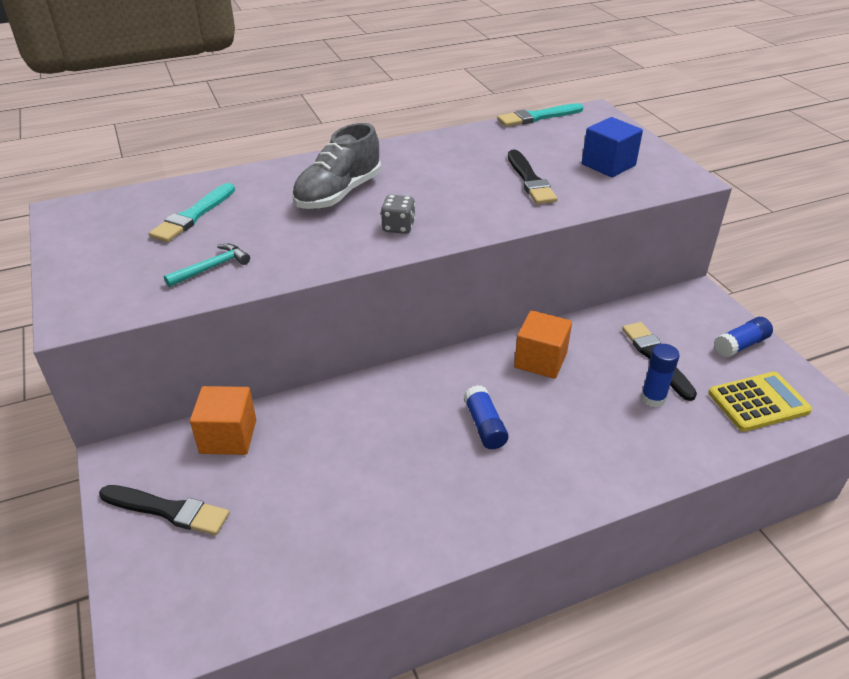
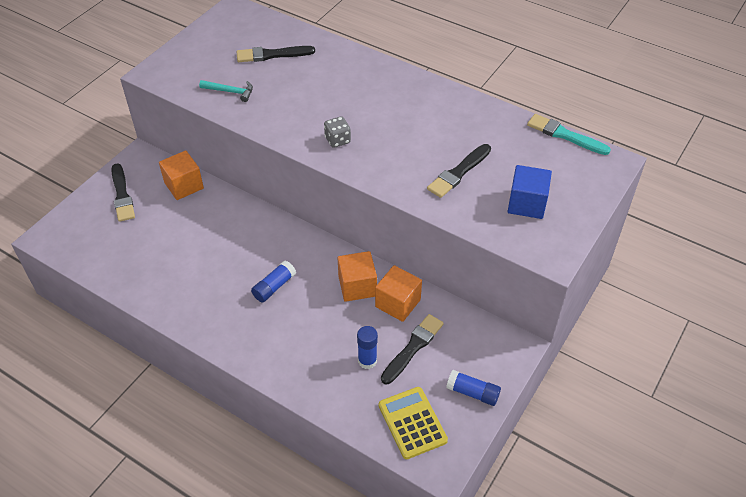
camera: 55 degrees right, 10 degrees up
turquoise brush [149,183,235,242] -> black brush [237,46,315,62]
grey shoe [292,123,381,209] -> none
yellow calculator [708,372,812,432] -> yellow calculator turned 150 degrees counterclockwise [379,387,448,459]
none -> orange cube [375,265,422,322]

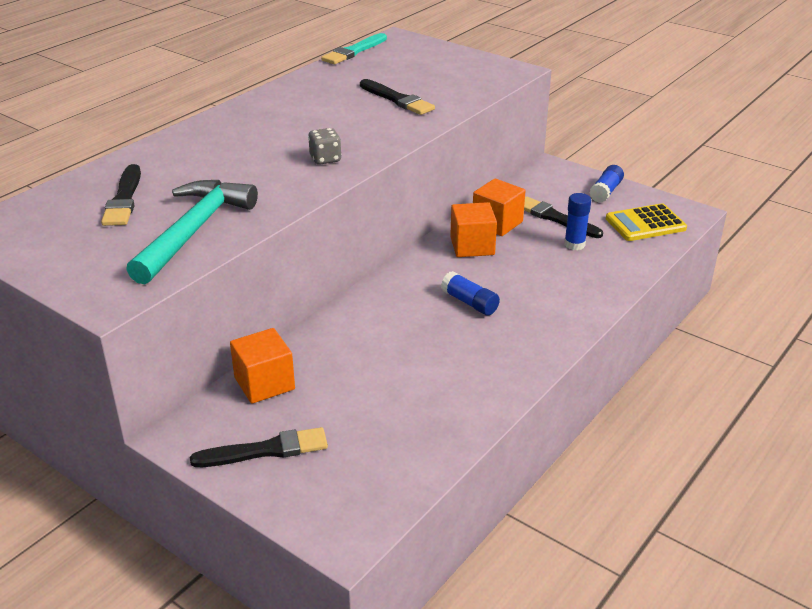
camera: 85 degrees left, 15 degrees down
turquoise hammer [199,80,253,102] -> turquoise hammer [126,180,258,284], size x2.12
blue cube [508,165,552,219] -> none

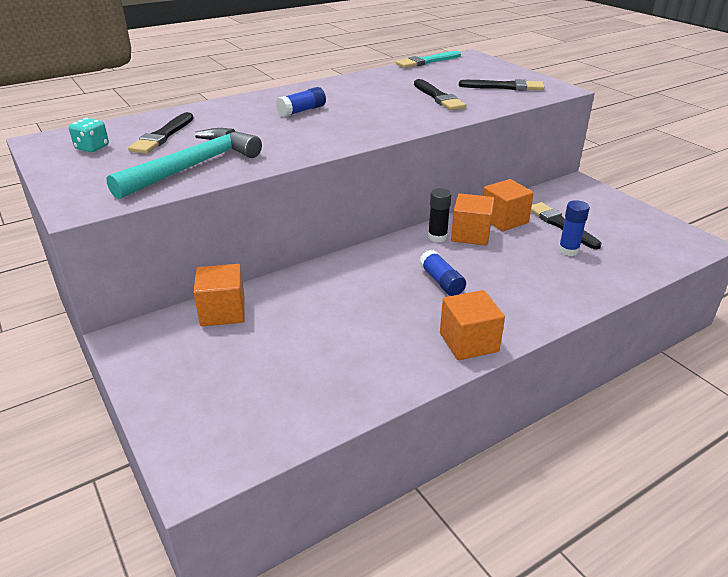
camera: 20 degrees right, 0 degrees up
black brush [190,427,328,467] -> black brush moved to [459,79,545,91]
grey dice [308,128,342,165] -> none
blue glue stick [589,165,624,203] -> blue glue stick moved to [276,87,326,117]
yellow calculator [606,204,687,241] -> none
none -> turquoise dice [69,118,109,152]
none -> black glue stick [428,188,452,242]
none -> orange cube [440,290,505,360]

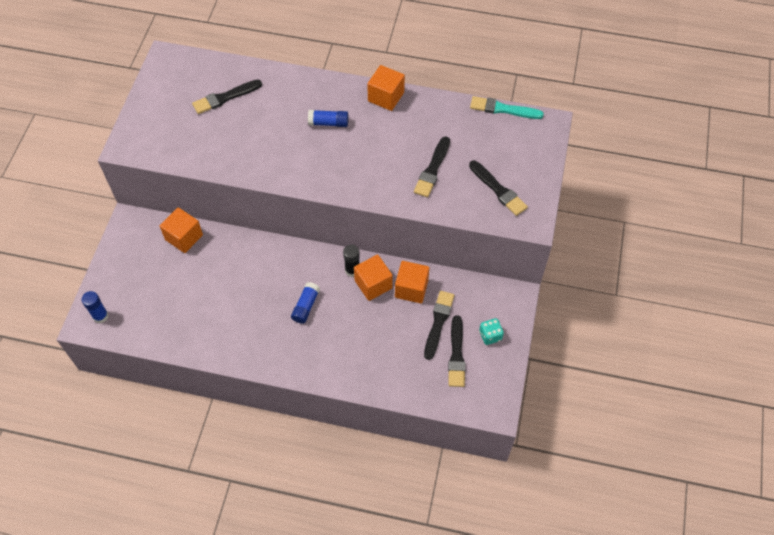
camera: 45 degrees right, 25 degrees up
turquoise dice [69,118,109,152] -> turquoise dice moved to [479,318,504,345]
turquoise hammer [106,128,262,199] -> none
orange cube [440,290,505,360] -> orange cube moved to [367,65,405,111]
blue glue stick [558,200,590,256] -> blue glue stick moved to [82,291,109,323]
none -> black brush [448,315,465,387]

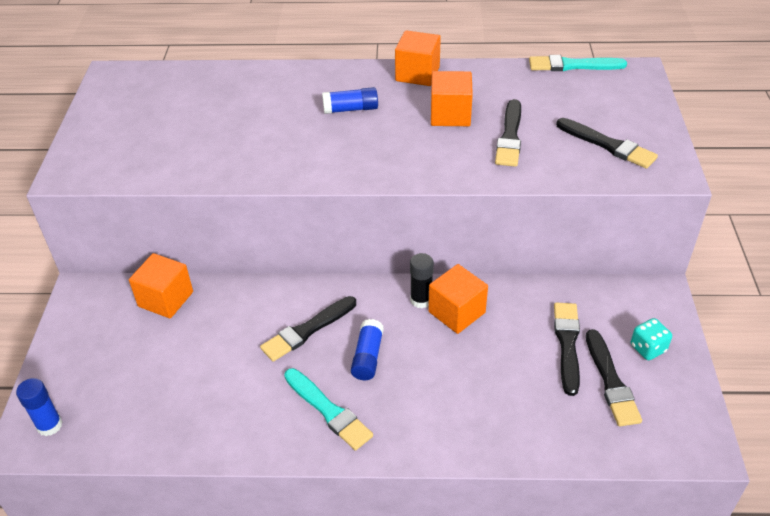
camera: 10 degrees left, 15 degrees down
black brush [192,80,262,114] -> black brush moved to [260,296,356,362]
orange cube [395,261,429,304] -> orange cube moved to [431,71,473,126]
none -> turquoise brush [284,368,373,451]

